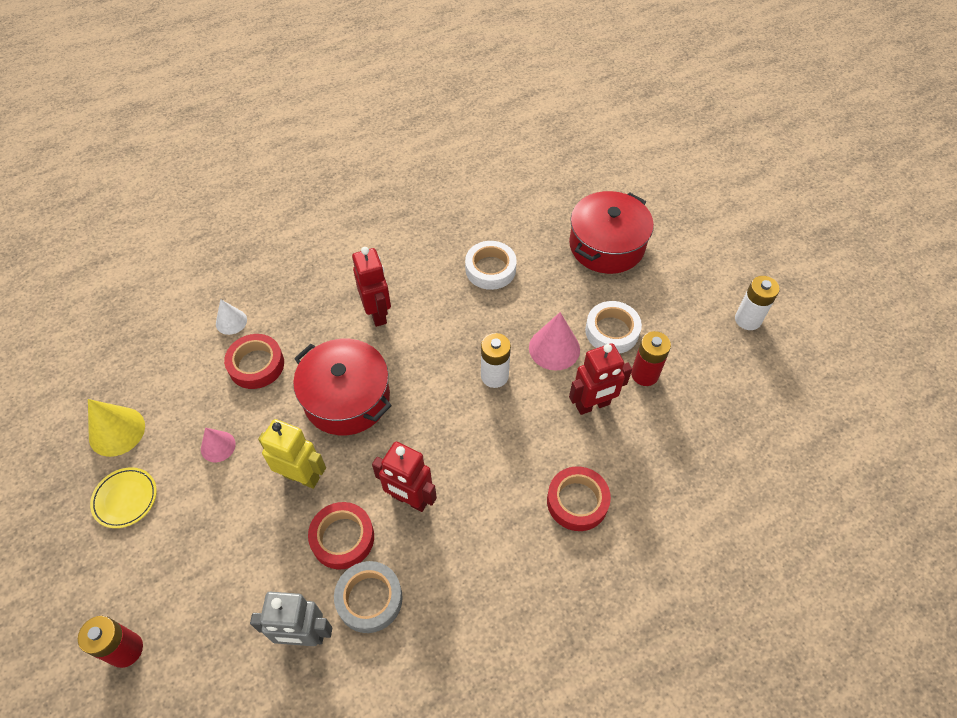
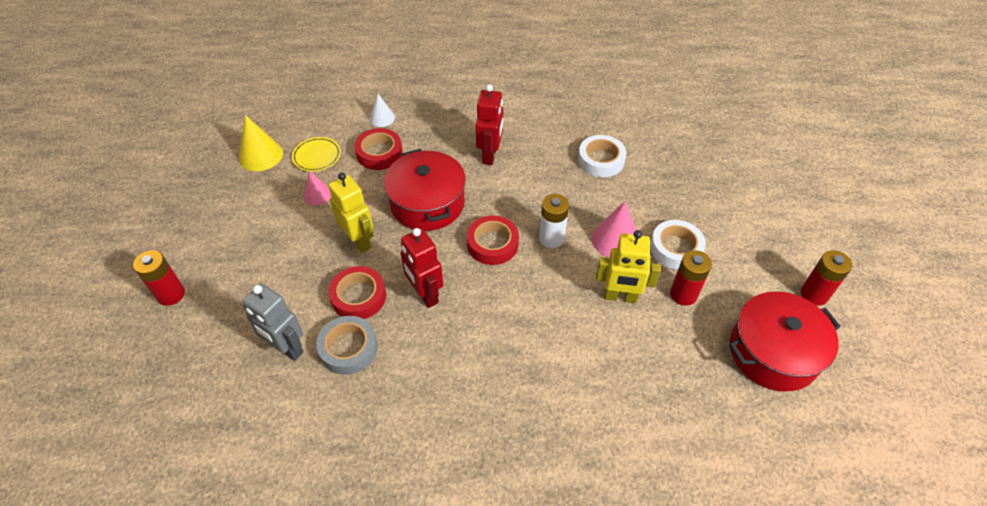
camera: 30 degrees right, 5 degrees down
yellow plate [90,467,157,528] -> yellow plate moved to [292,137,341,172]
red tape [547,466,611,531] -> red tape moved to [467,215,519,265]
red pot [569,191,654,274] -> red pot moved to [729,291,841,392]
red robot [569,343,632,415] -> yellow robot [596,230,661,303]
white battery [735,276,780,330] -> red battery [801,250,852,306]

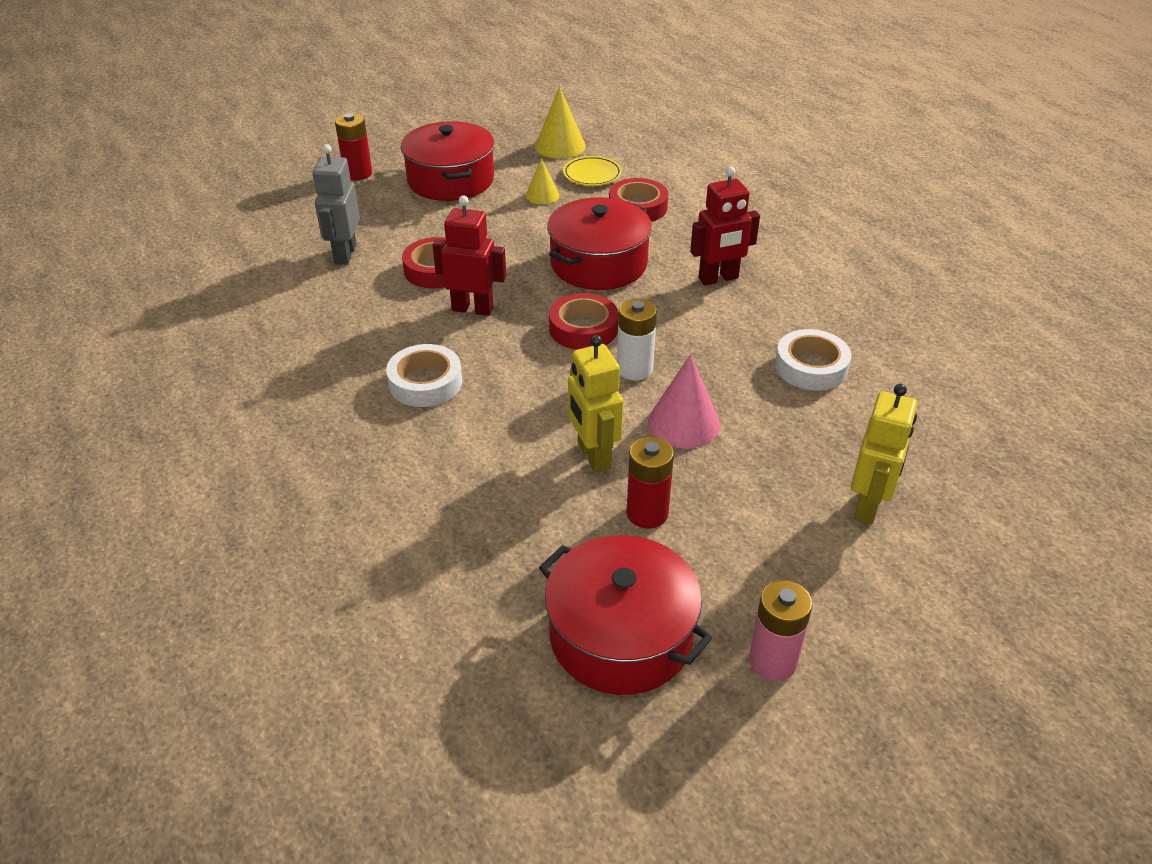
camera: 60 degrees right, 10 degrees down
pink cone [303,171,331,205] -> yellow cone [526,158,559,204]
grey tape [316,316,378,375] -> none
yellow robot [328,173,374,253] -> yellow robot moved to [851,384,917,524]
white cone [369,94,395,127] -> none
red robot [400,228,443,308] -> red robot turned 75 degrees clockwise [433,195,506,316]
white tape [650,220,706,270] -> white tape moved to [386,344,462,407]
red battery [801,250,852,306] -> pink battery [749,580,813,681]
none -> red pot [401,121,494,201]

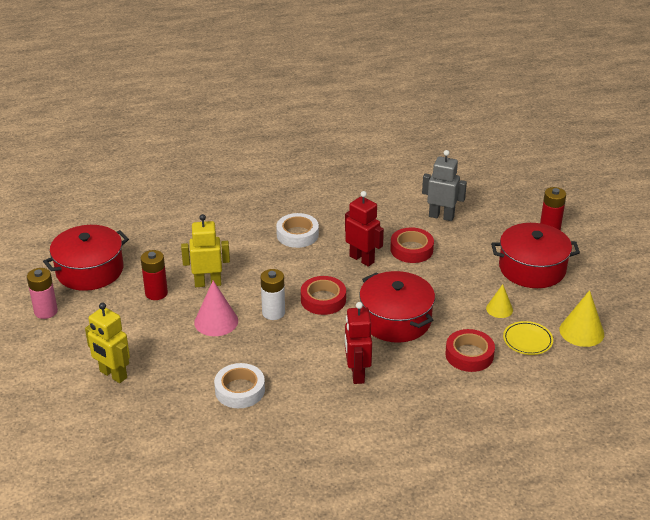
camera: 105 degrees right, 5 degrees down
red robot [433,195,506,316] -> red robot turned 75 degrees counterclockwise [345,191,384,267]

